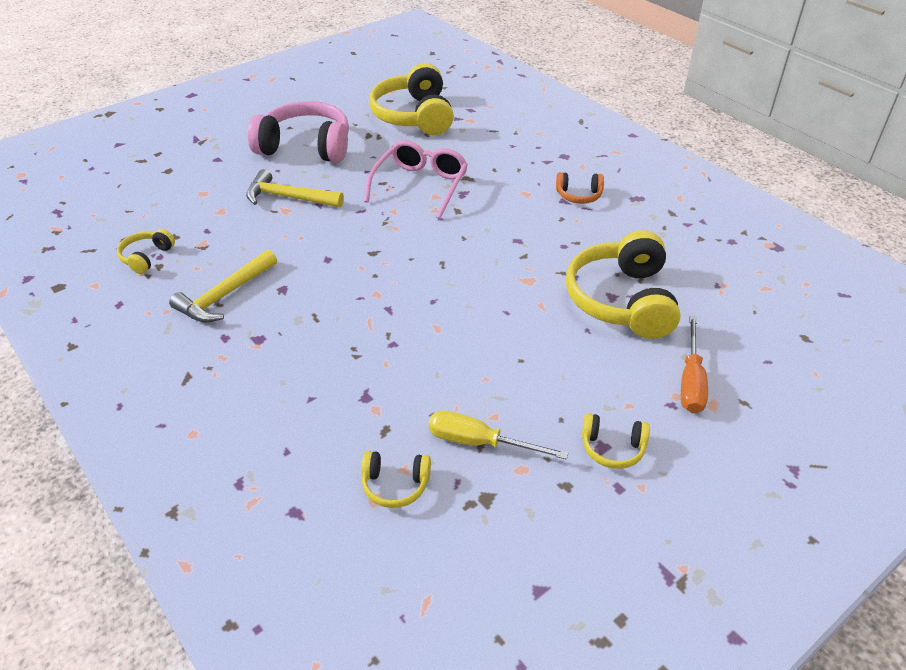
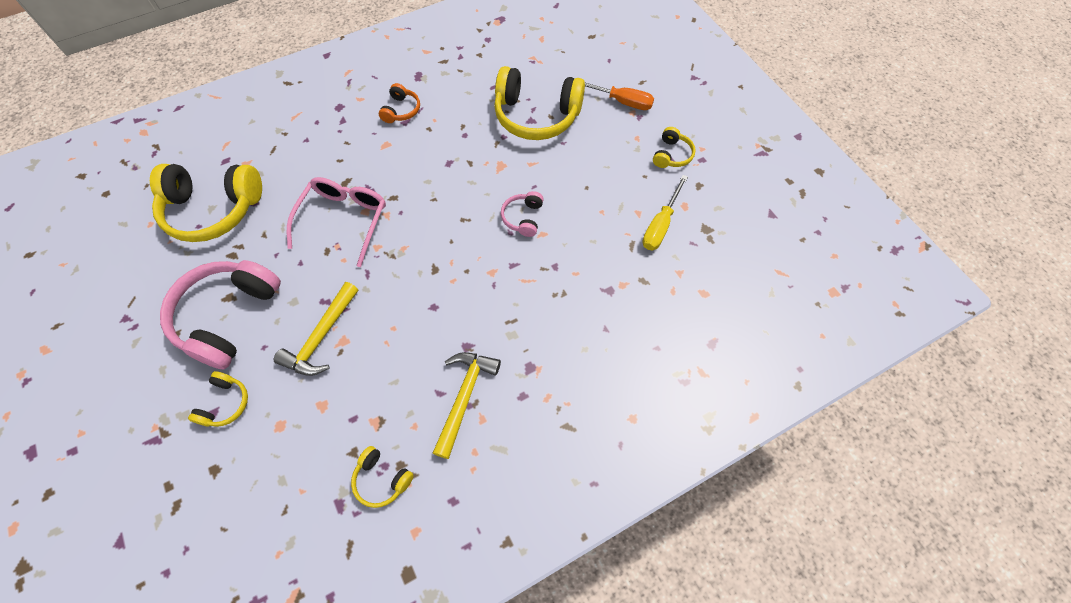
camera: 80 degrees left, 20 degrees up
yellow hammer [169,250,277,323] -> yellow hammer turned 120 degrees counterclockwise [433,352,501,459]
yellow headphones [361,451,431,508] -> yellow headphones moved to [188,371,248,427]
pink glasses [364,140,468,219] -> pink glasses turned 75 degrees clockwise [287,177,386,267]
none -> pink headphones [501,191,544,237]

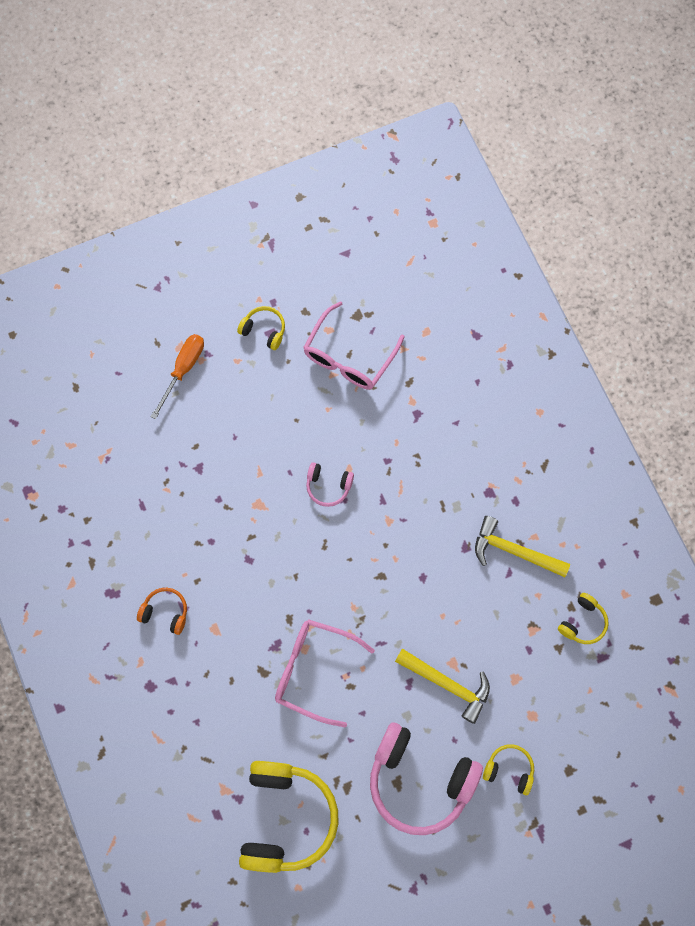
camera: 85 degrees left, 10 degrees up
yellow headphones [494,66,585,140] -> none
yellow screwdriver [643,175,688,250] -> pink glasses [303,301,405,390]

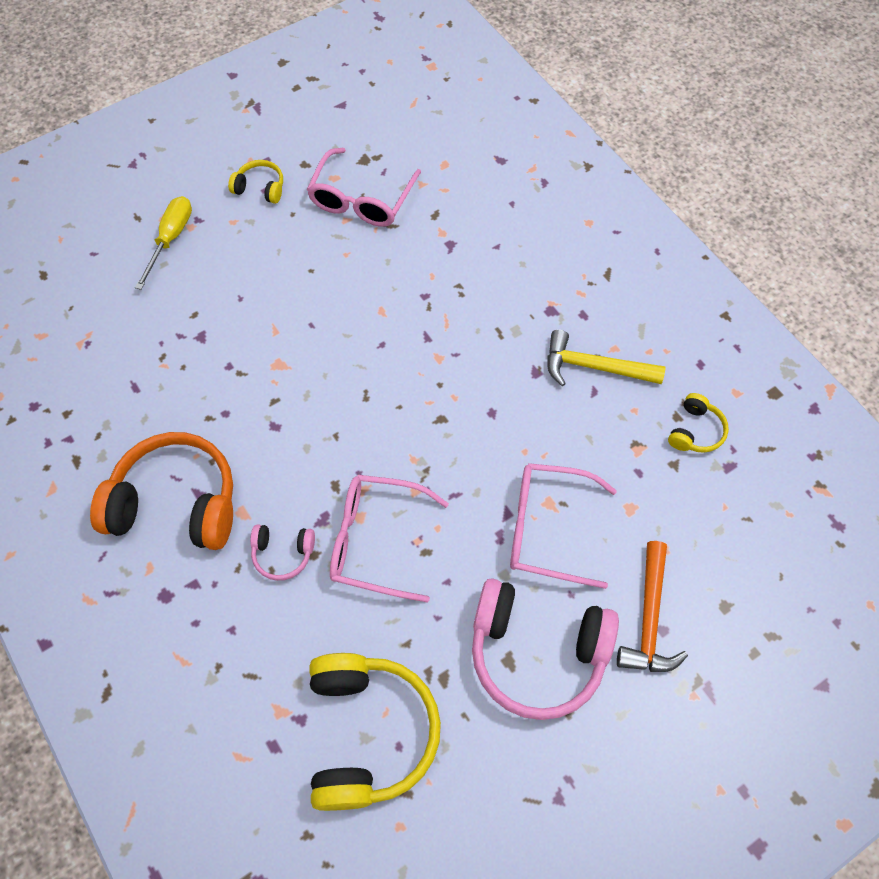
camera: 10 degrees left, 10 degrees down
orange headphones [137,588,187,635] -> orange headphones [90,432,233,550], size x2.13
orange screwdriver [151,334,204,419] -> yellow screwdriver [135,196,192,290]
pink headphones [306,462,354,507] -> pink headphones moved to [250,524,315,581]
yellow hammer [395,648,490,724] -> pink glasses [510,463,617,589]
yellow headphones [483,744,534,795] -> orange hammer [617,541,688,672]

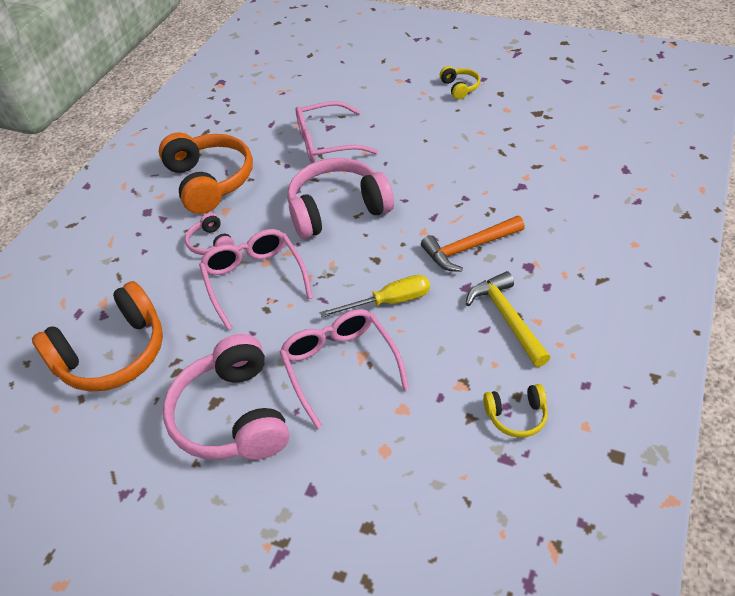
camera: 60 degrees right, 15 degrees down
yellow screwdriver [135,196,192,290] -> yellow screwdriver moved to [320,275,430,318]
pink glasses [307,148,421,227] -> pink glasses moved to [296,101,378,163]
yellow headphones [309,653,441,811] -> orange headphones [32,281,163,392]
orange hammer [617,541,688,672] -> orange hammer moved to [421,216,525,272]
none -> pink headphones [287,158,394,239]

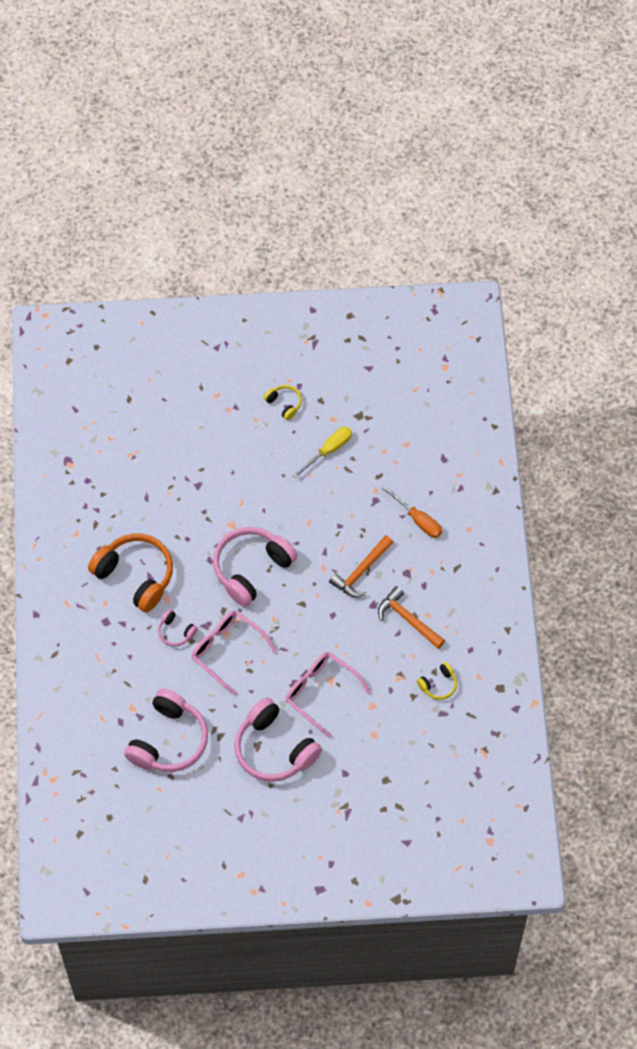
camera: 30 degrees left, 15 degrees up
orange headphones [32,281,163,392] -> pink headphones [124,689,208,772]
pink glasses [296,101,378,163] -> none
yellow screwdriver [320,275,430,318] -> yellow screwdriver moved to [293,426,352,478]
yellow hammer [466,271,550,367] -> orange hammer [378,586,445,649]
none -> orange screwdriver [382,485,442,538]

